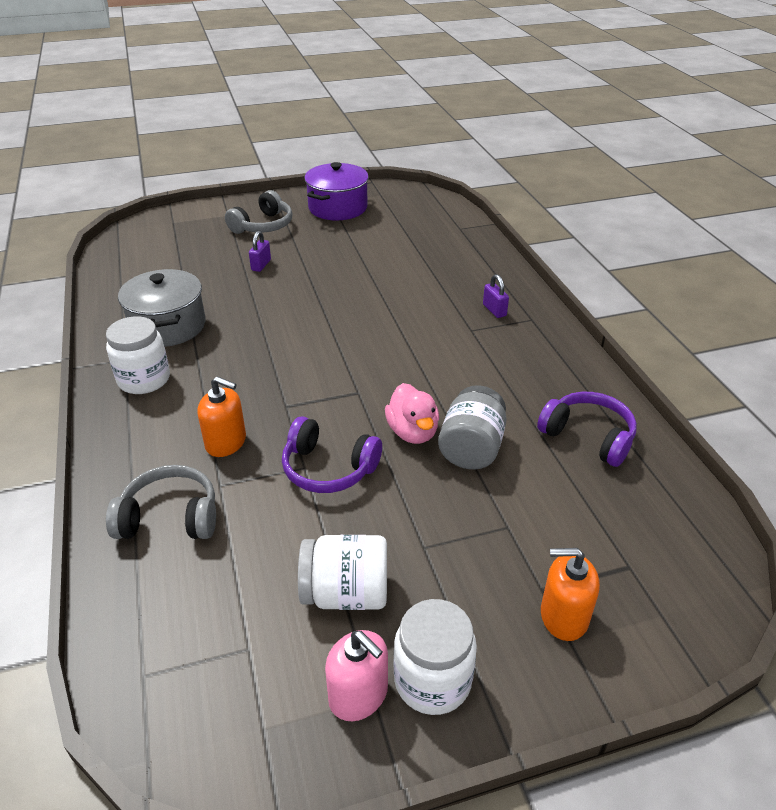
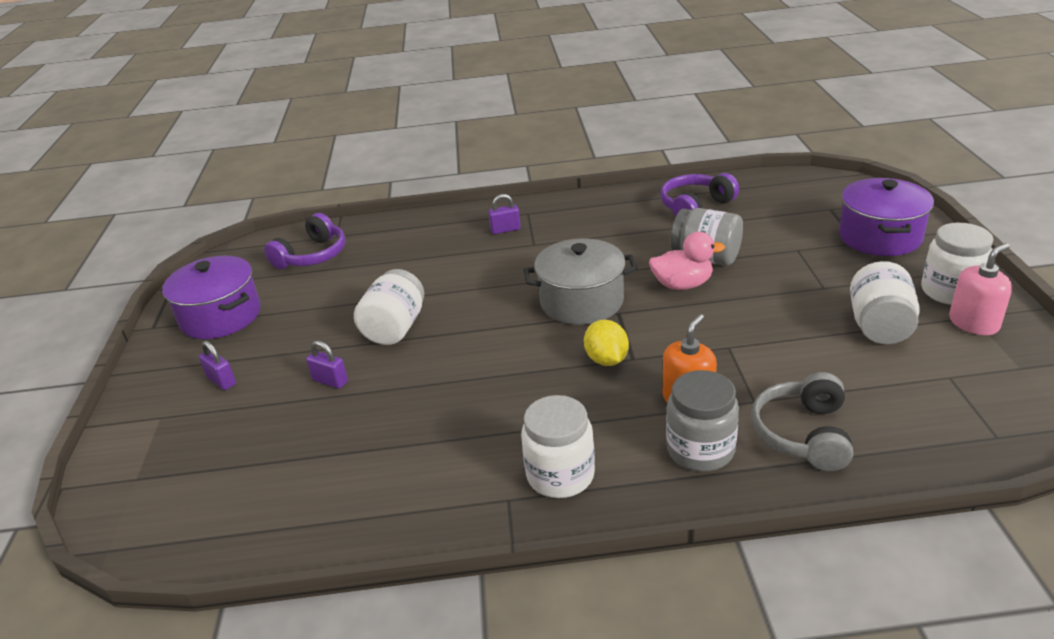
camera: 75 degrees left, 5 degrees down
grey pot [118,269,206,347] -> grey pot moved to [524,238,638,325]
grey headphones [225,190,293,234] -> purple padlock [199,341,236,390]
purple headphones [282,416,382,493] -> purple headphones moved to [264,213,346,269]
orange soap dispenser [541,548,600,641] -> purple pot [839,178,934,256]
none -> white jar [354,269,424,345]
none -> yellow lemon [584,319,629,366]
none -> grey jar [666,370,739,471]

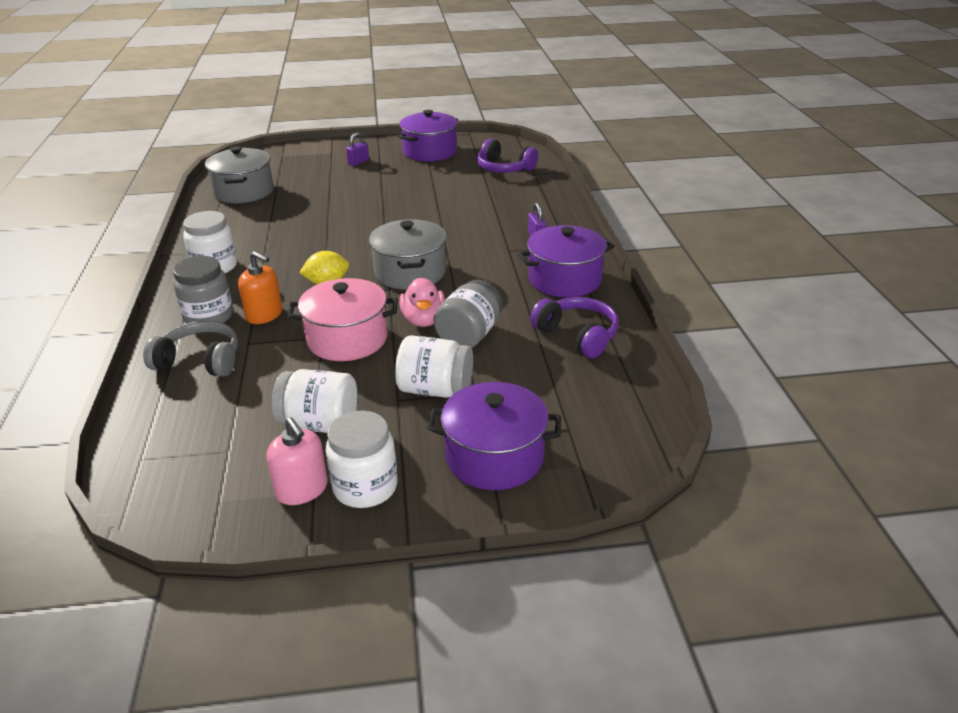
camera: 85 degrees right, 0 degrees up
purple padlock [306,341,348,389] -> none
white jar [354,269,424,345] -> white jar moved to [395,335,473,398]
none -> grey pot [205,146,274,203]
none -> pink pot [287,278,398,361]
none -> purple pot [518,225,615,297]

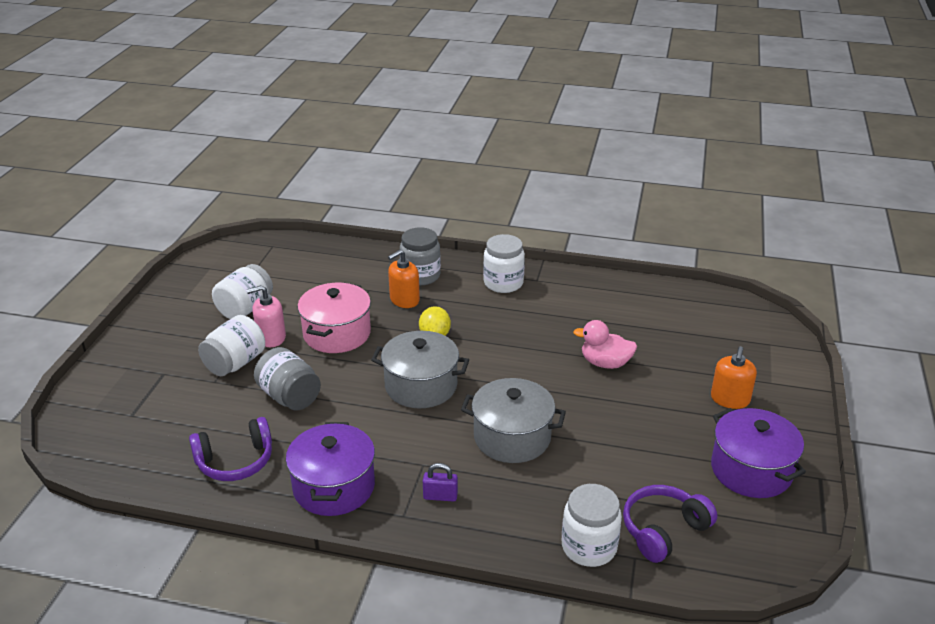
camera: 110 degrees right, 0 degrees up
grey headphones [143,321,238,377] -> none
grey pot [205,146,274,203] -> grey pot moved to [461,378,566,463]
pink soap dispenser [267,417,328,505] -> pink soap dispenser moved to [247,285,286,347]
white jar [326,411,398,508] -> white jar moved to [562,484,622,567]
purple padlock [346,132,369,166] -> orange soap dispenser [711,346,757,409]
pink duck [399,277,445,327] -> pink duck moved to [573,320,637,369]
purple pot [427,382,561,490] -> none

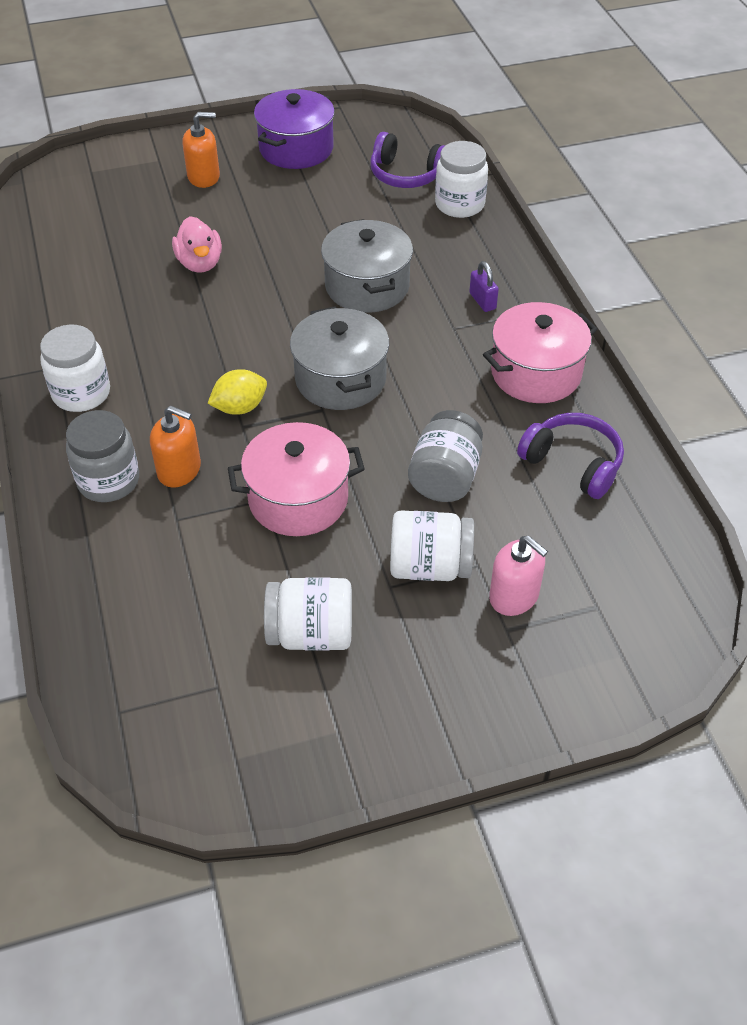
camera: 120 degrees left, 15 degrees up
pink soap dispenser [247,285,286,347] -> pink soap dispenser moved to [489,536,548,616]
purple pot [286,422,375,516] -> pink pot [483,302,598,403]

